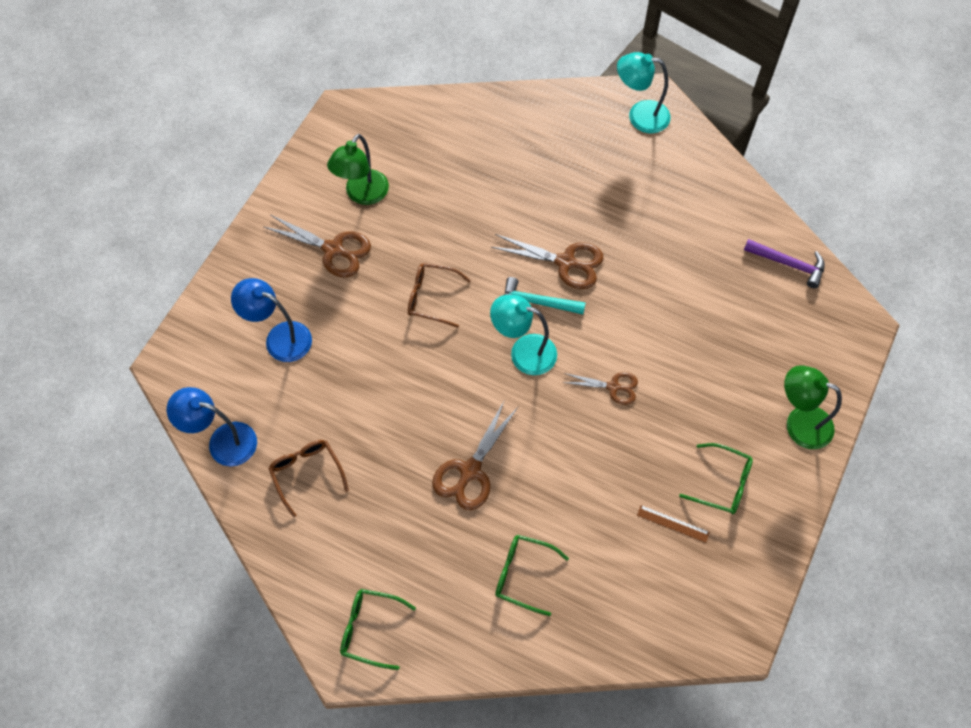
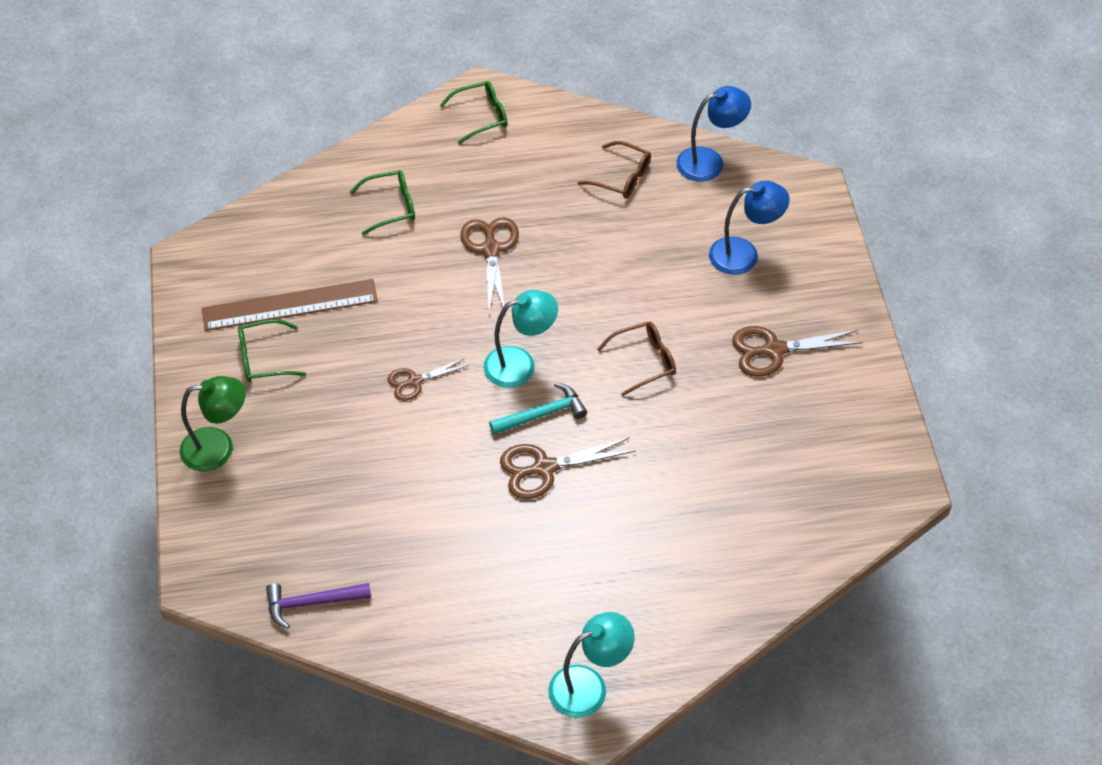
camera: 145 degrees right, 10 degrees down
green lamp [327,134,389,205] -> none
brown ruler [637,505,710,543] -> brown ruler [202,279,378,331], size x2.36

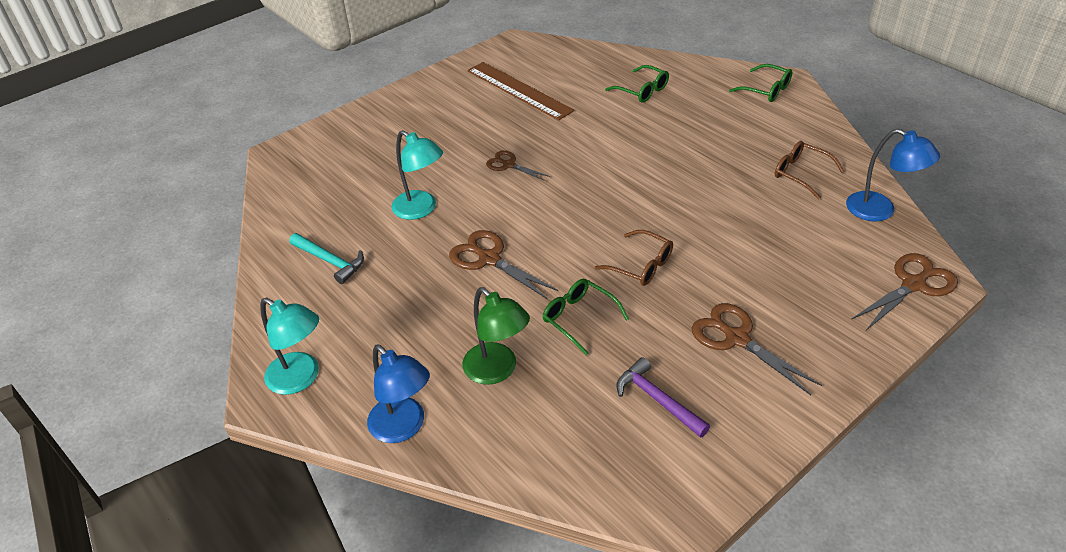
camera: 60 degrees right, 10 degrees down
green lamp [180,376,246,471] -> green lamp moved to [462,287,530,385]
green glasses [238,319,306,382] -> green glasses moved to [542,279,629,355]
purple hammer [266,583,371,629] -> purple hammer moved to [616,357,710,438]
brown scissors [460,217,519,315] -> brown scissors moved to [851,253,958,330]
turquoise lamp [483,290,558,388] -> turquoise lamp moved to [391,130,443,220]
turquoise hammer [489,383,587,435] -> turquoise hammer moved to [289,233,364,284]
brown glasses [577,141,651,198] -> brown glasses turned 135 degrees clockwise [775,141,845,199]
blue lamp [709,181,790,275] -> blue lamp moved to [367,345,430,443]

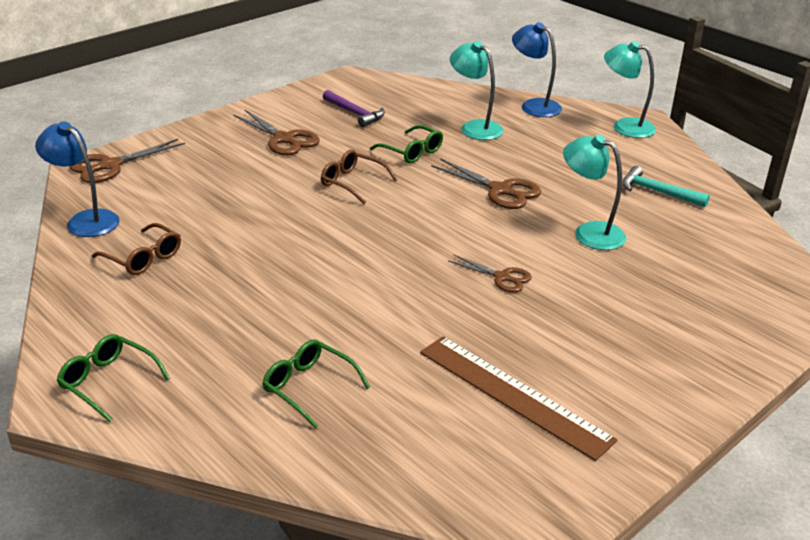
camera: 175 degrees right, 10 degrees down
green lamp [462,287,530,385] -> turquoise lamp [450,41,504,140]

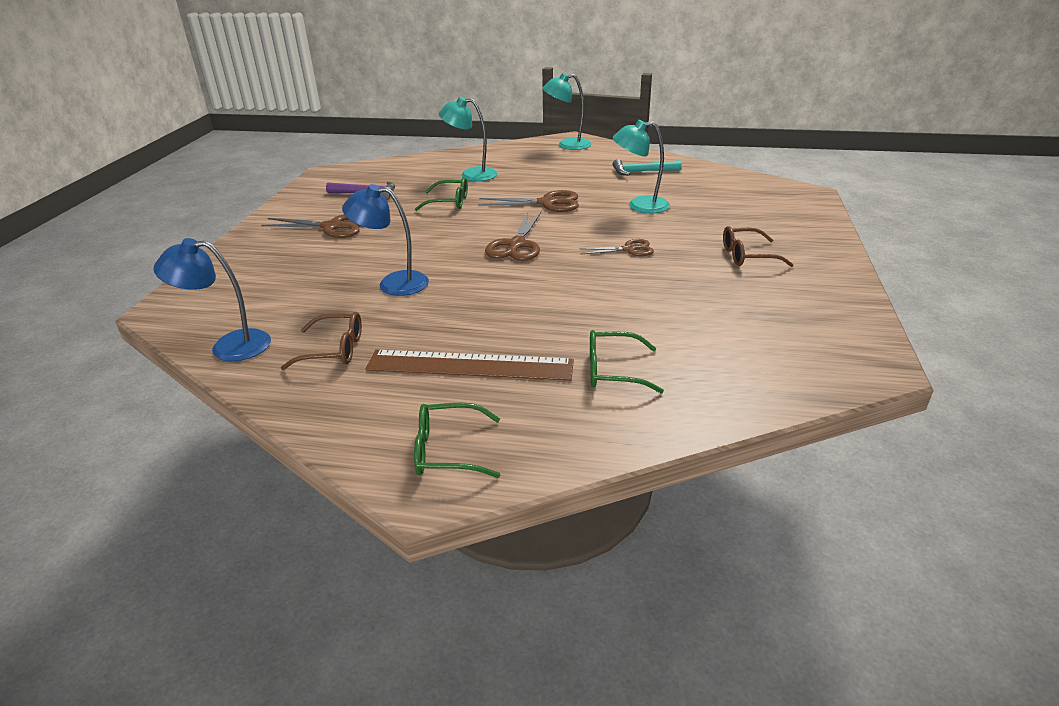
camera: 35 degrees left, 0 degrees up
brown scissors [69,139,185,183] -> brown scissors moved to [485,212,541,261]
brown glasses [321,150,398,204] -> brown glasses moved to [723,226,794,267]
brown ruler [420,336,617,461] -> brown ruler moved to [366,350,574,381]
blue lamp [512,22,562,117] -> blue lamp moved to [342,184,429,296]

